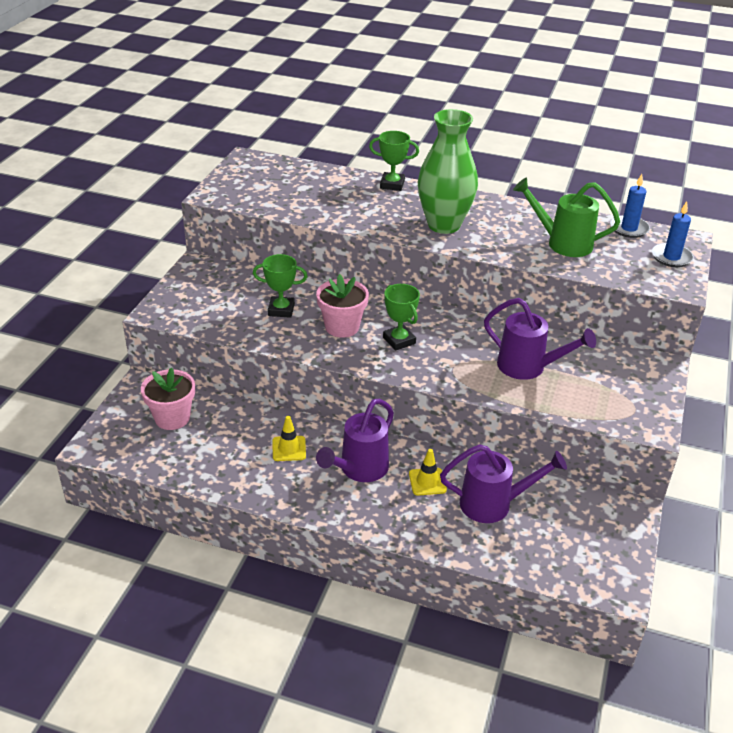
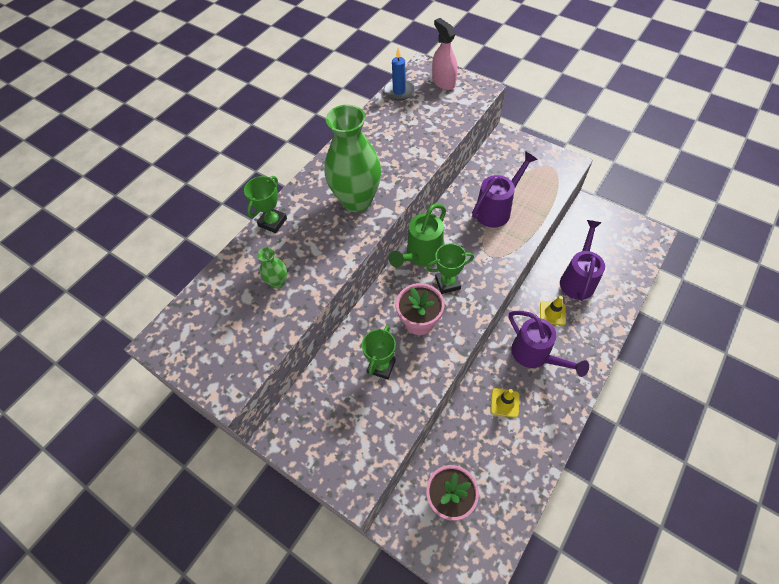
camera: 70 degrees left, 20 degrees up
green watering can [513,177,620,257] -> green watering can moved to [389,203,446,267]
blue candle [652,201,694,267] -> pink spray bottle [432,18,458,90]
none -> green vase [258,247,287,289]

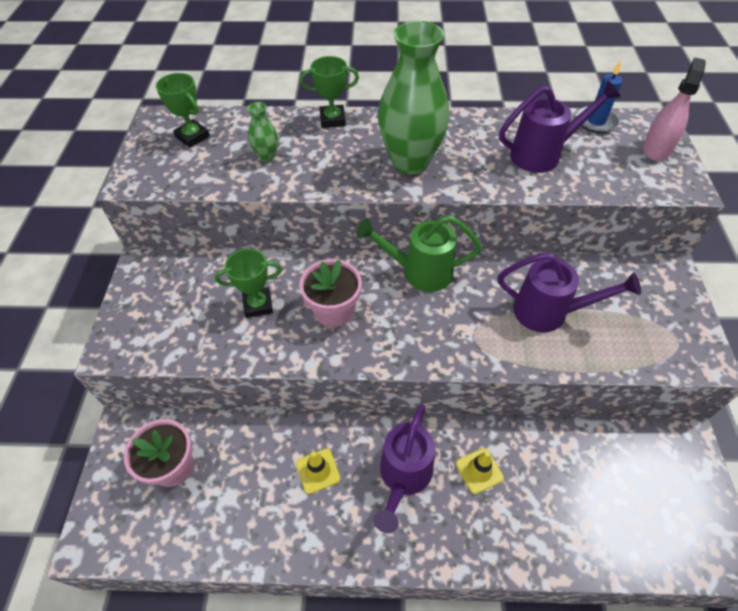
camera: 55 degrees right, 5 degrees down
green trophy [426,243,474,294] -> green trophy moved to [156,73,210,148]
purple watering can [560,220,605,301] -> purple watering can moved to [499,81,621,173]

